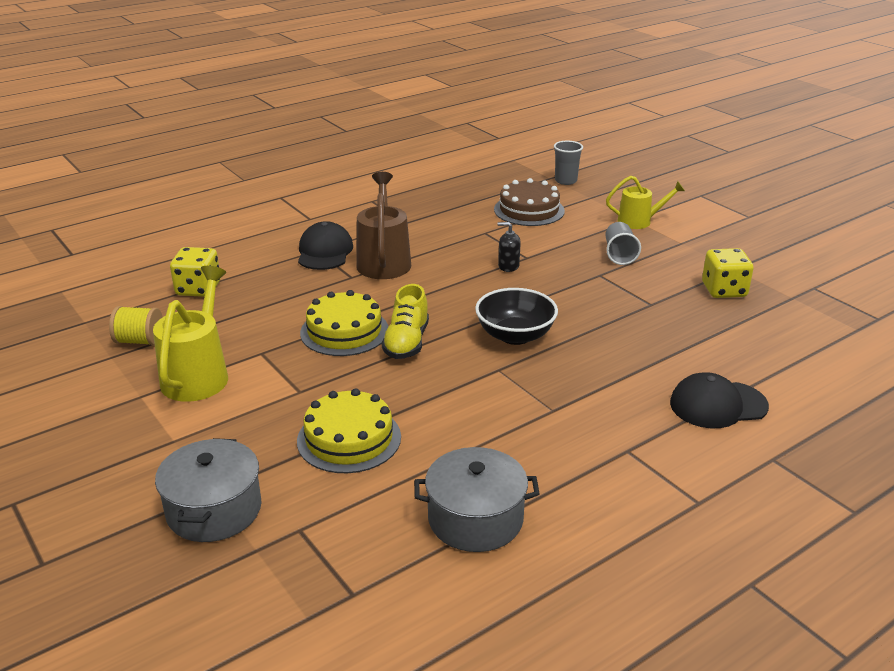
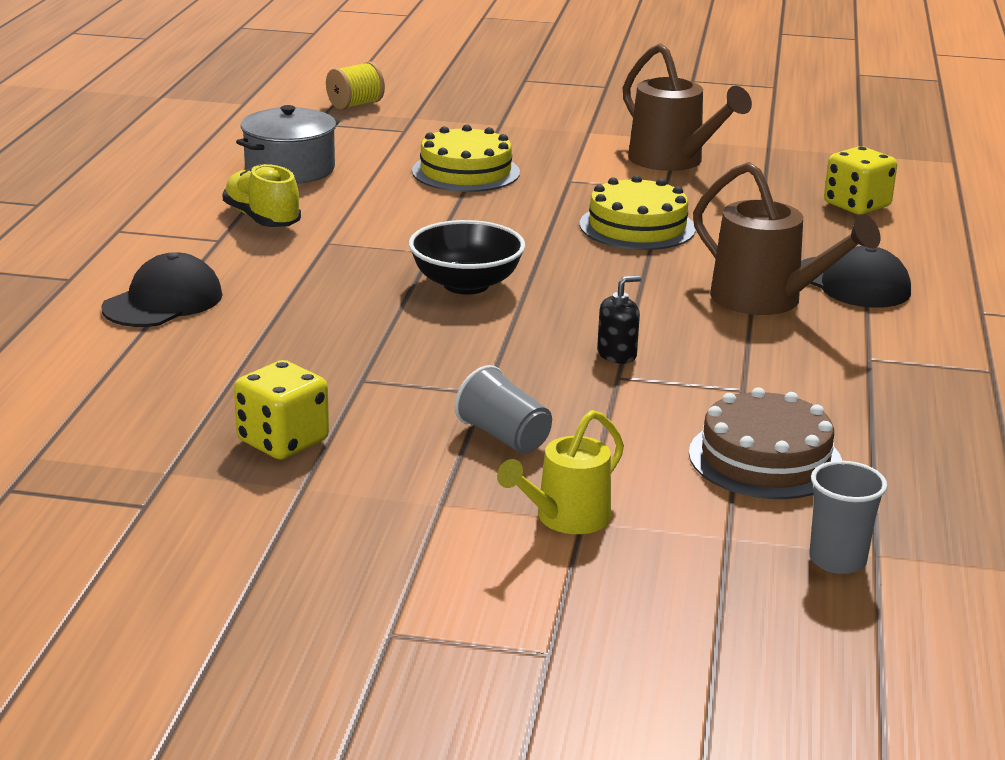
camera: 135 degrees right, 5 degrees down
yellow spool [109,306,163,345] -> yellow spool moved to [326,62,385,110]
yellow watering can [153,266,228,402] -> brown watering can [623,43,752,171]
grey pot [155,438,262,542] -> none
yellow shoe [382,284,429,359] -> yellow shoe moved to [222,164,301,227]

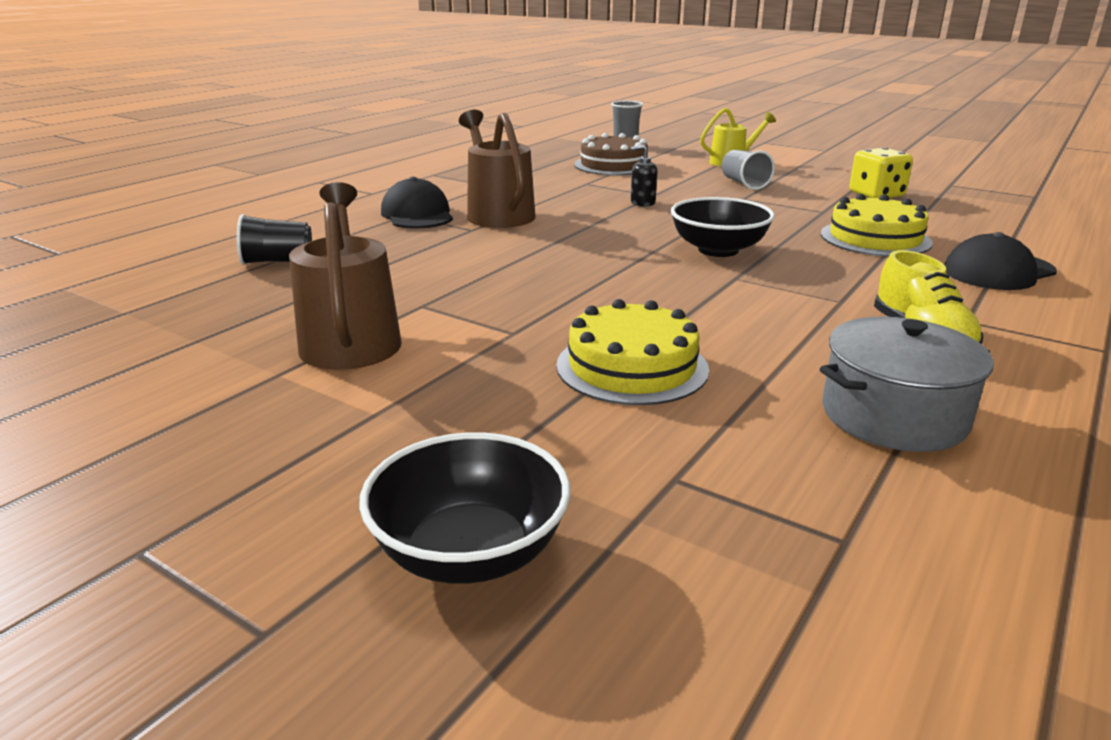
camera: 155 degrees left, 0 degrees up
yellow spool [326,62,385,110] -> none
yellow cake [580,175,696,250] -> yellow cake moved to [821,194,933,256]
yellow dice [824,146,897,214] -> black cup [237,214,312,265]
none -> black bowl [359,432,571,584]

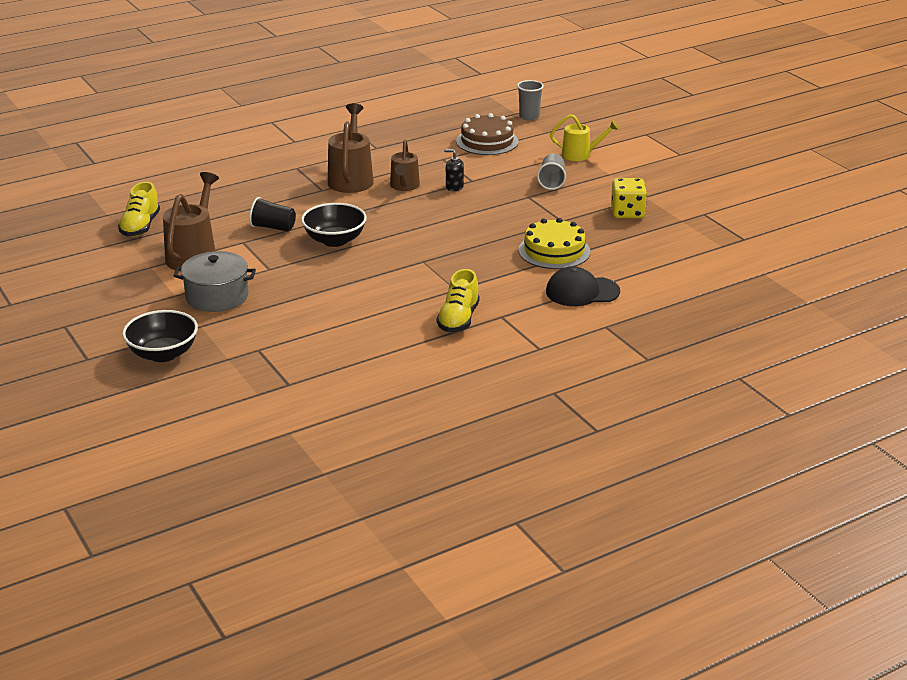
camera: 25 degrees right, 5 degrees up
black cup [237,214,312,265] -> black cup moved to [249,197,296,232]
black cap [381,177,453,229] -> none
yellow cake [556,299,709,405] -> none
black bowl [671,197,775,257] -> black bowl moved to [301,203,367,247]
grey pot [820,317,994,452] -> grey pot moved to [174,251,256,312]
none -> yellow shoe [118,182,160,237]
none -> brown watering can [390,139,420,191]

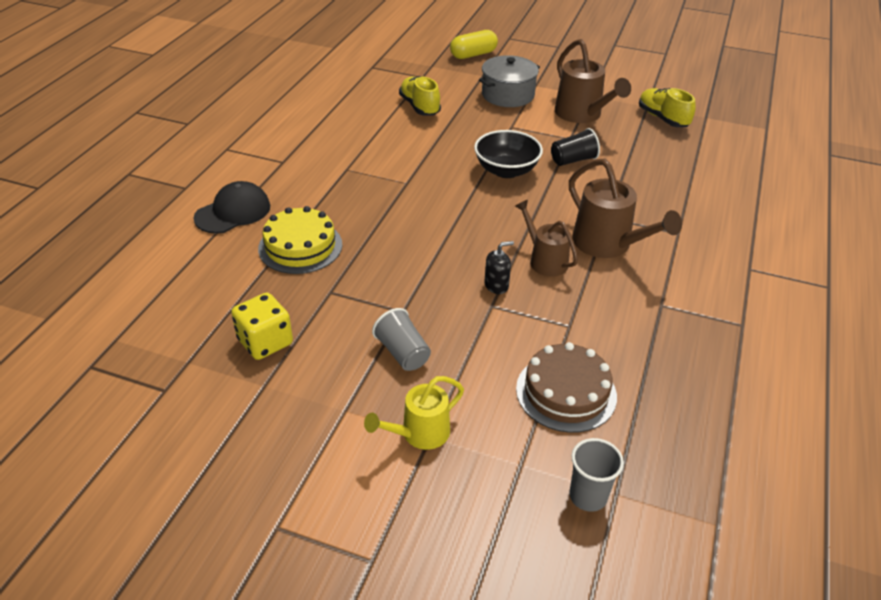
camera: 140 degrees right, 10 degrees up
black bowl [122,310,198,362] -> yellow capsule [450,30,498,59]
yellow shoe [437,269,479,332] -> yellow shoe moved to [399,76,441,116]

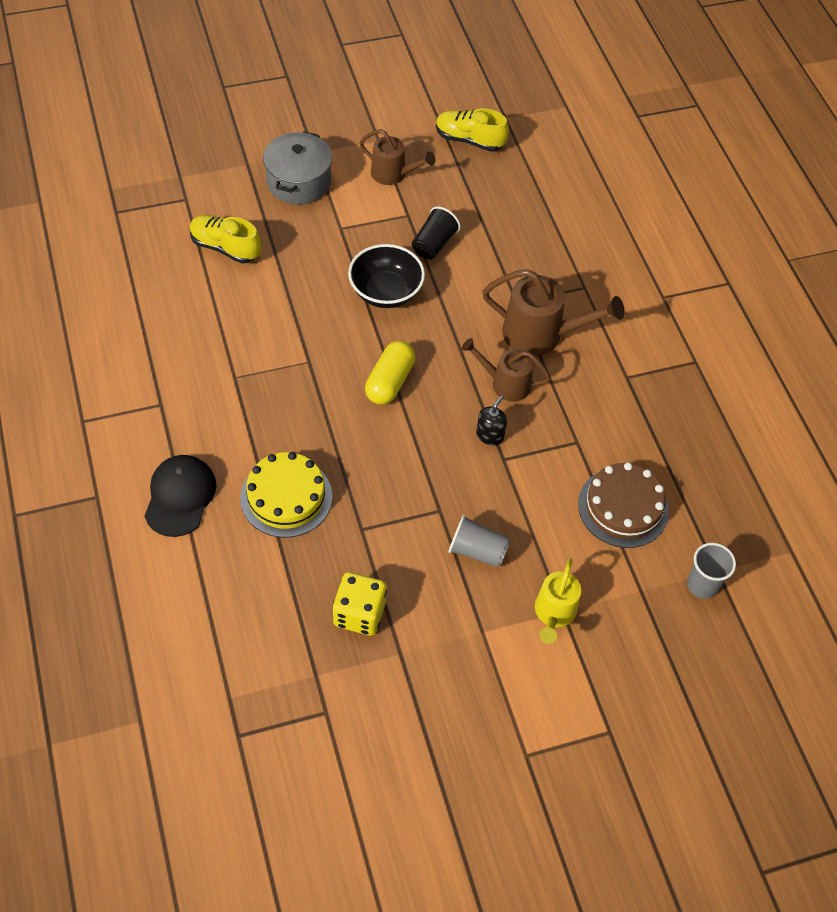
camera: 40 degrees left, 15 degrees up
yellow capsule [450,30,498,59] -> yellow capsule moved to [365,341,415,405]
brown watering can [555,39,631,123] -> brown watering can [360,129,436,185], size x0.64

